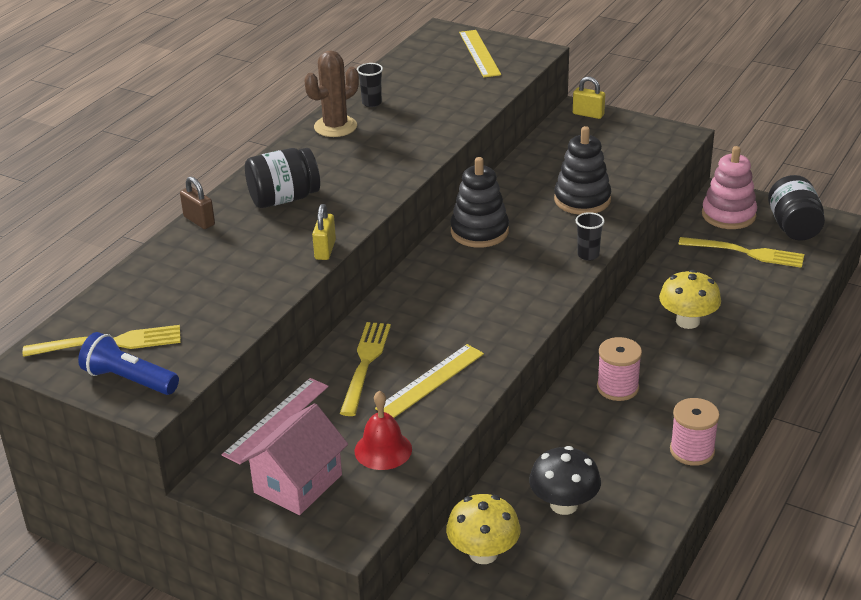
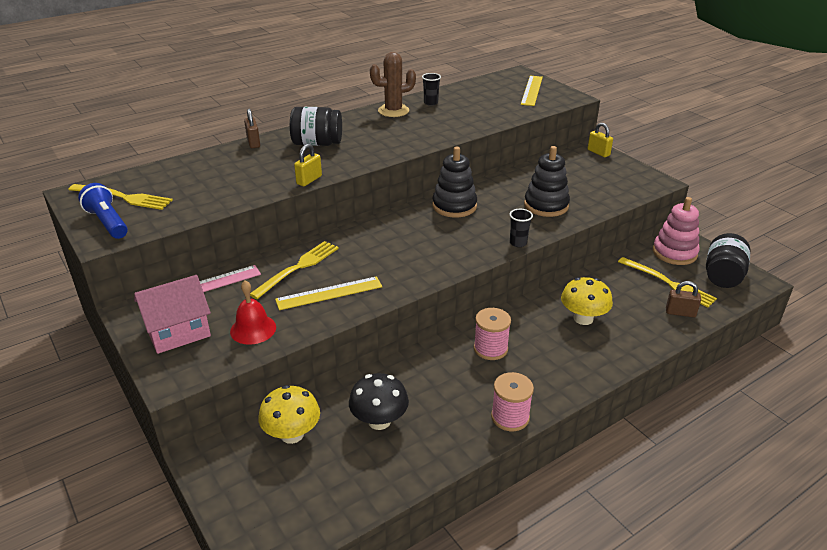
camera: 25 degrees right, 0 degrees up
none -> brown padlock [666,281,701,317]

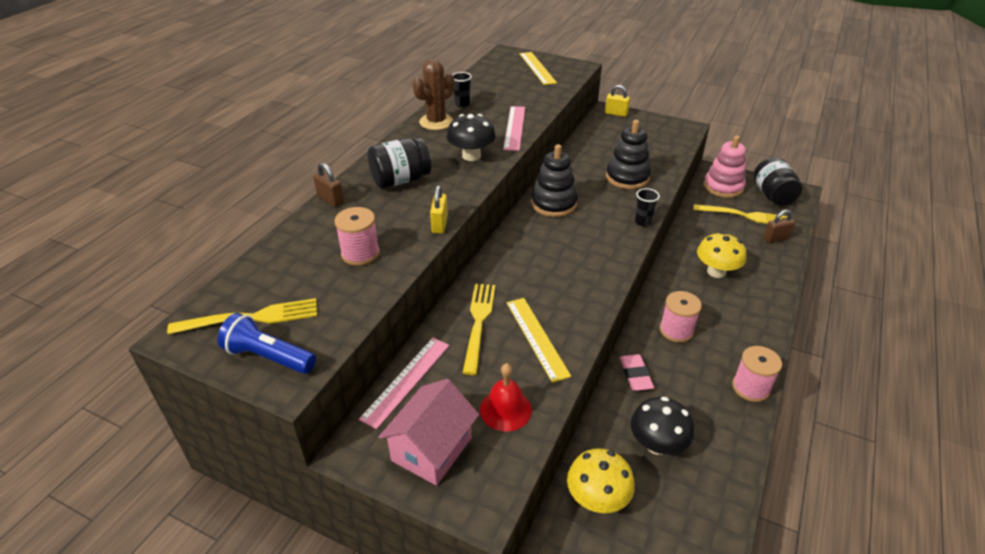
camera: 30 degrees left, 5 degrees up
yellow ruler [275,276,382,310] -> yellow ruler turned 60 degrees counterclockwise [507,298,571,383]
none -> pink spool [334,207,380,266]
none -> black mushroom [447,114,496,161]
none -> pink ruler [503,106,525,151]
none -> pink eraser [620,354,654,391]

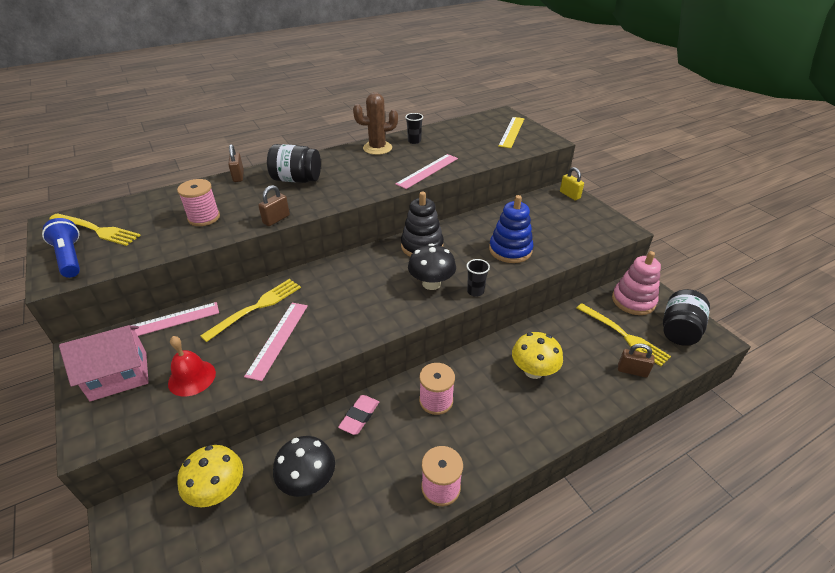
camera: 35 degrees right, 0 degrees up
yellow padlock [430,185,448,234] -> brown padlock [258,185,290,226]
black mushroom [447,114,496,161] -> black mushroom moved to [408,243,456,290]
yellow ruler [507,298,571,383] -> pink ruler [244,303,308,381]
black stacking toy [606,120,651,189] -> blue stacking toy [489,195,533,263]

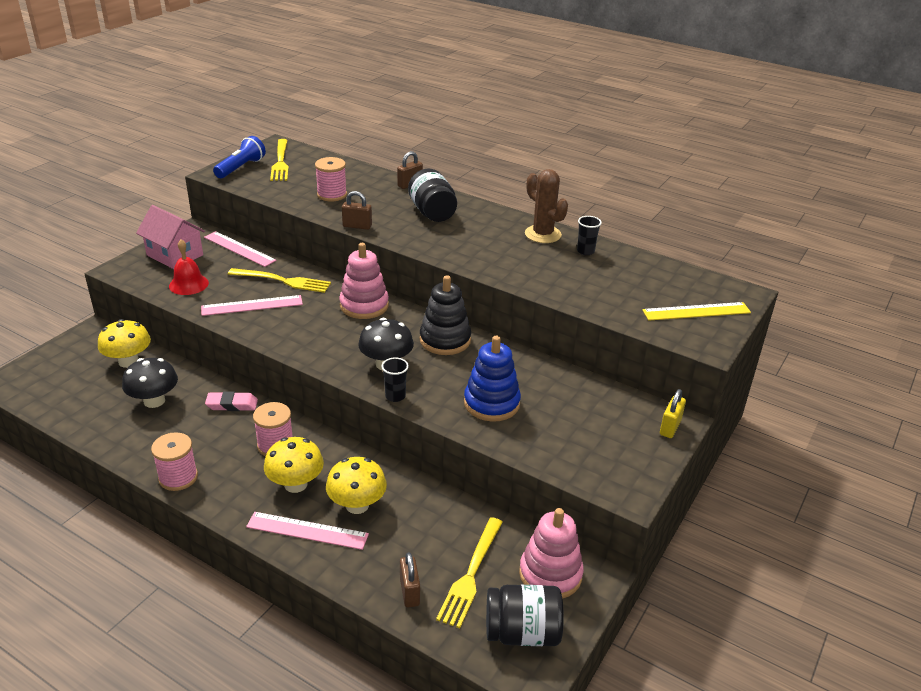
camera: 60 degrees right, 5 degrees down
pink ruler [395,154,458,189] -> pink ruler moved to [246,512,369,550]
none -> yellow mushroom [264,437,324,493]
none -> pink stacking toy [339,243,389,319]

